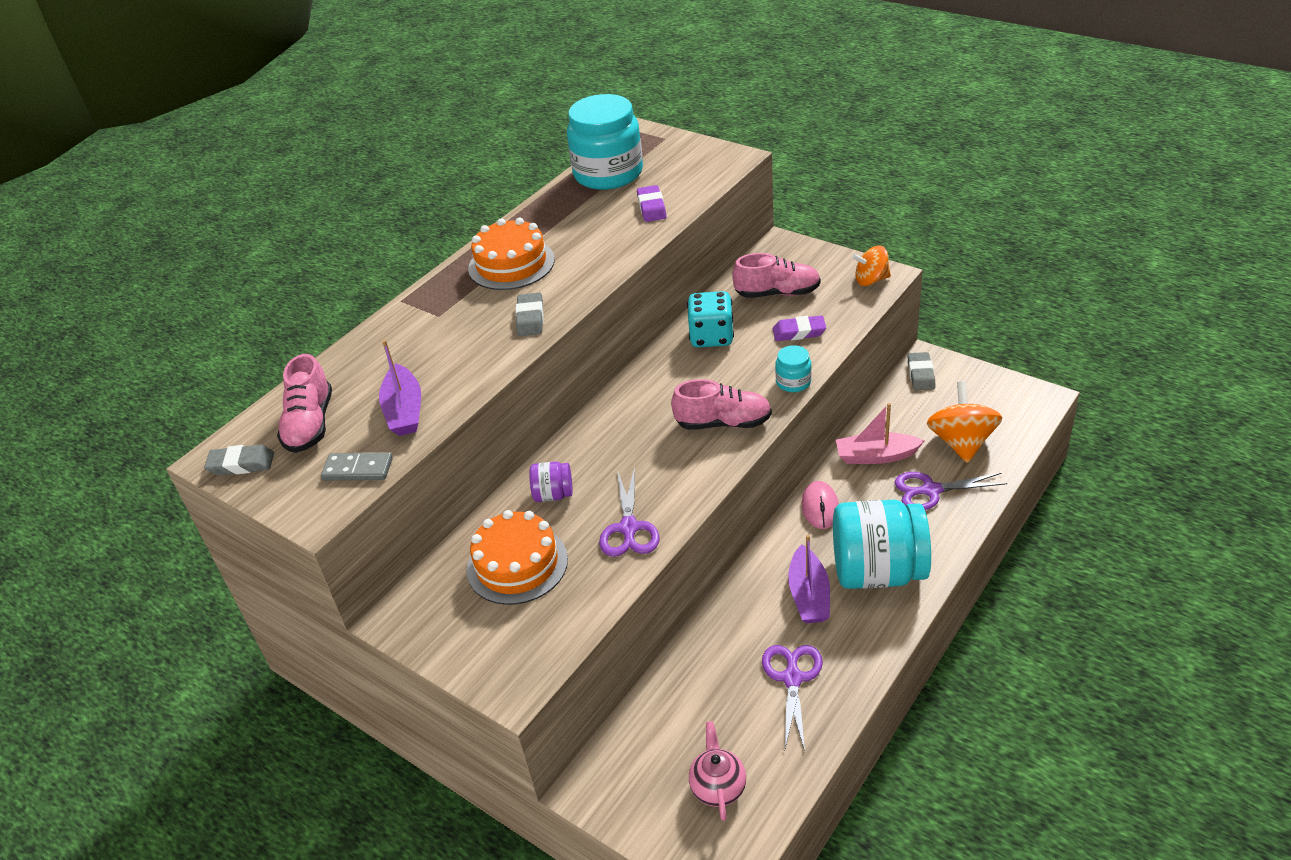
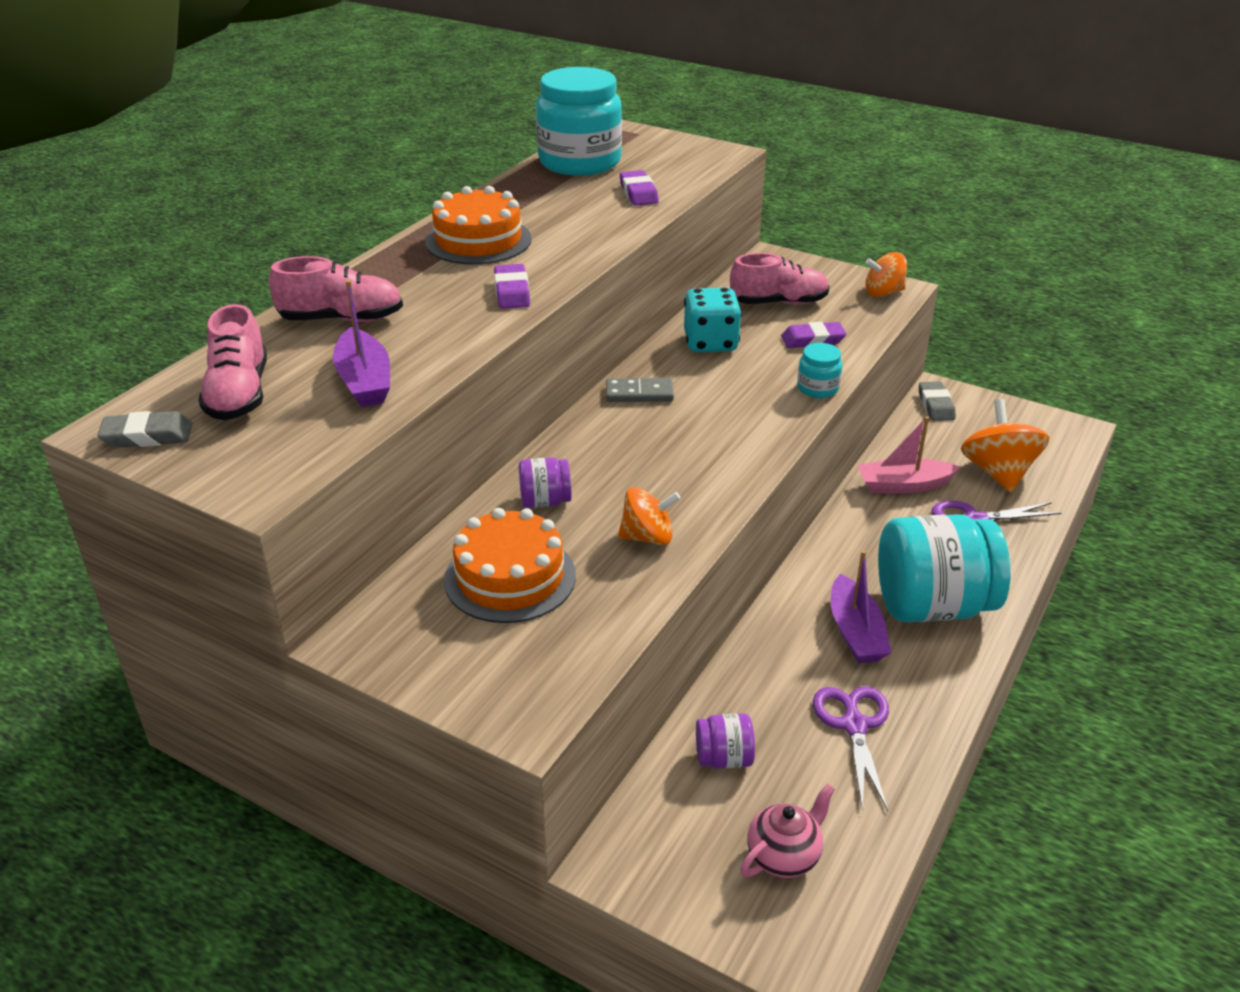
camera: 10 degrees left, 5 degrees down
grey domino [321,452,393,481] -> grey domino moved to [606,378,674,402]
grey eraser [516,292,544,336] -> purple eraser [494,264,530,309]
purple scissors [599,467,660,557] -> orange spinning top [618,487,681,545]
pink shoe [671,379,772,430] -> pink shoe moved to [269,256,403,322]
pink teapot [689,721,746,821] -> pink teapot turned 60 degrees clockwise [740,784,835,878]
pink mouse [802,481,839,529] -> none
none -> purple jar [696,713,755,769]

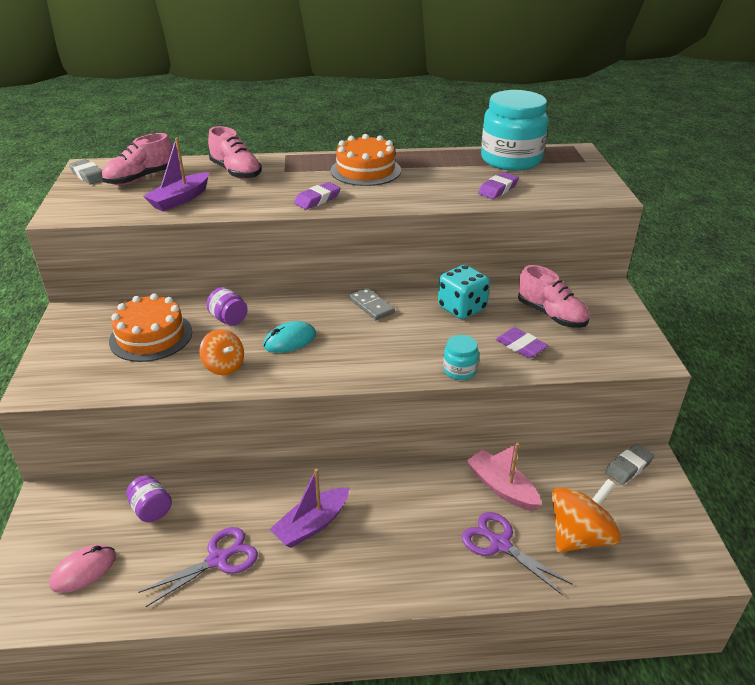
camera: 55 degrees right, 0 degrees up
pink teapot [740,784,835,878] -> pink mouse [49,544,116,593]
orange spinning top [865,252,907,297] -> none
turquoise jar [878,514,1010,622] -> none
none -> turquoise mouse [263,321,316,353]

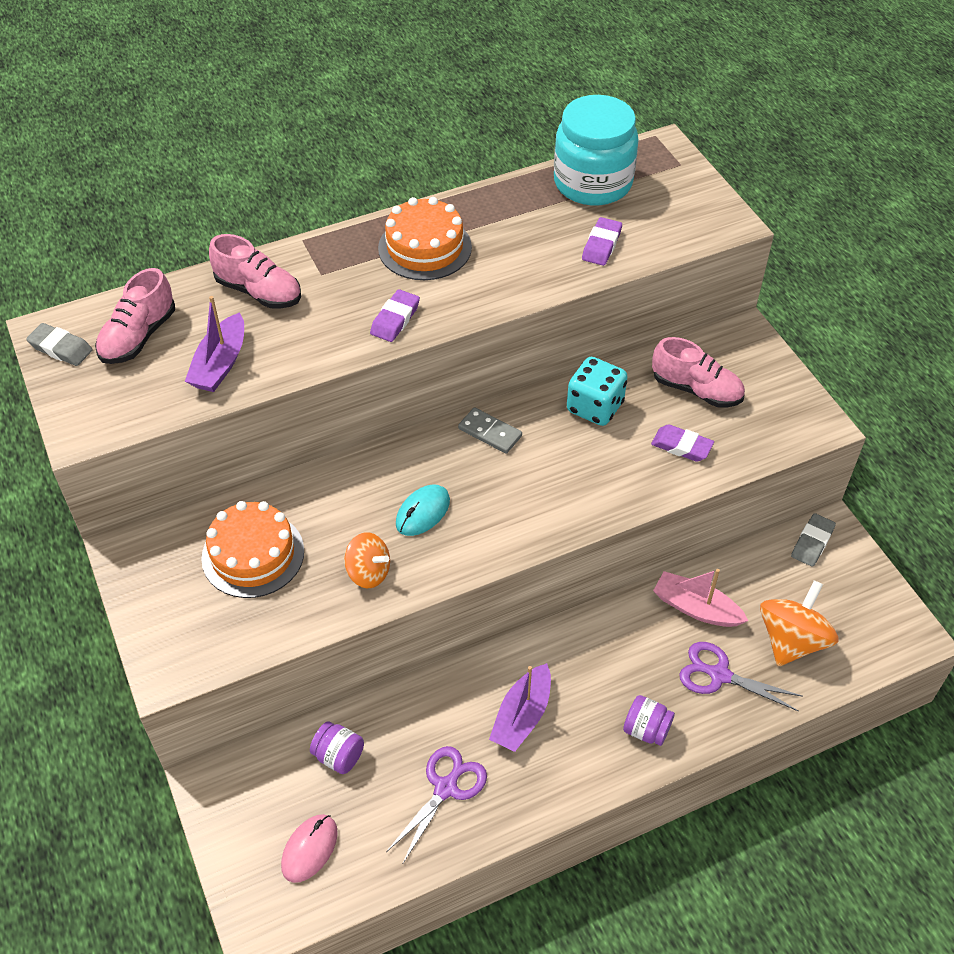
camera: 20 degrees left, 15 degrees up
purple jar [206,287,248,326] -> purple jar moved to [623,695,675,746]
turquoise jar [443,335,479,380] -> none

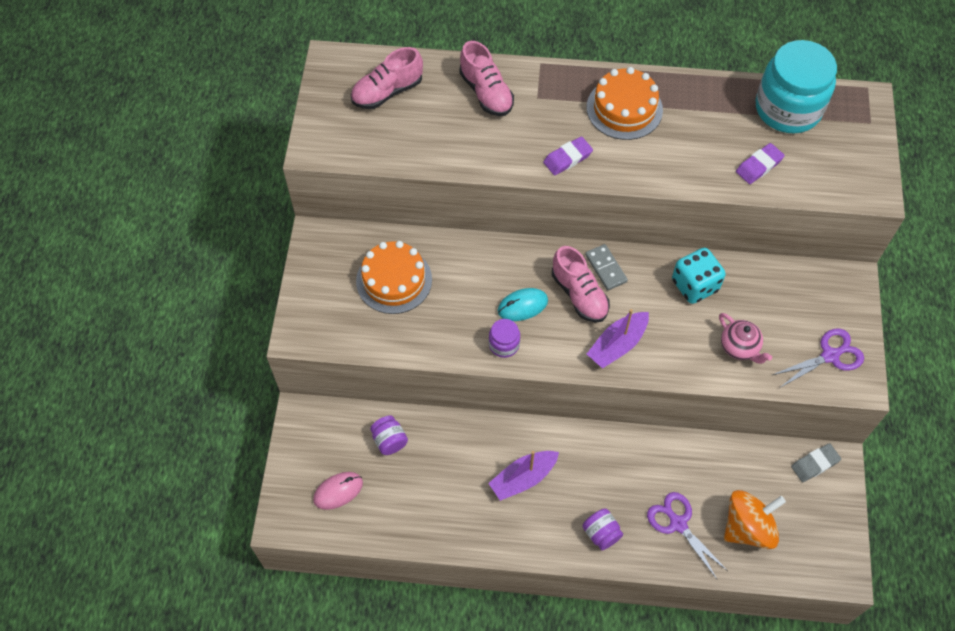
camera: 30 degrees right, 10 degrees up
grey eraser [26,323,93,366] -> none
purple boat [185,296,244,392] -> purple boat moved to [587,309,649,369]
orange spinning top [344,532,390,588] -> none
purple scissors [386,746,487,863] -> purple scissors moved to [773,328,864,388]
purple eraser [651,424,714,462] -> pink teapot [719,313,772,364]
pink shoe [652,337,745,407] -> pink shoe moved to [552,246,610,323]
pink boat [653,569,749,627] -> none
none -> purple jar [489,319,520,358]

